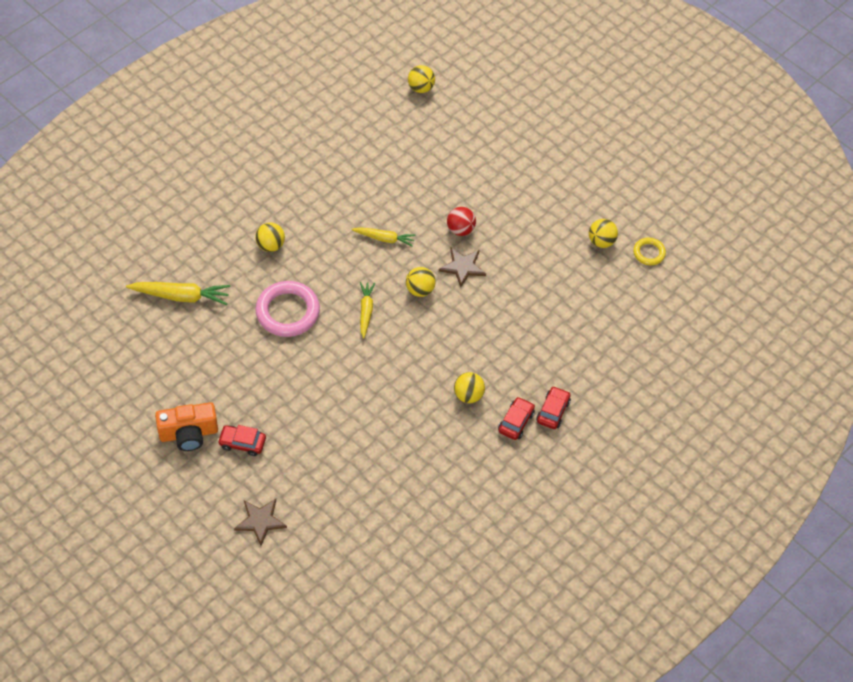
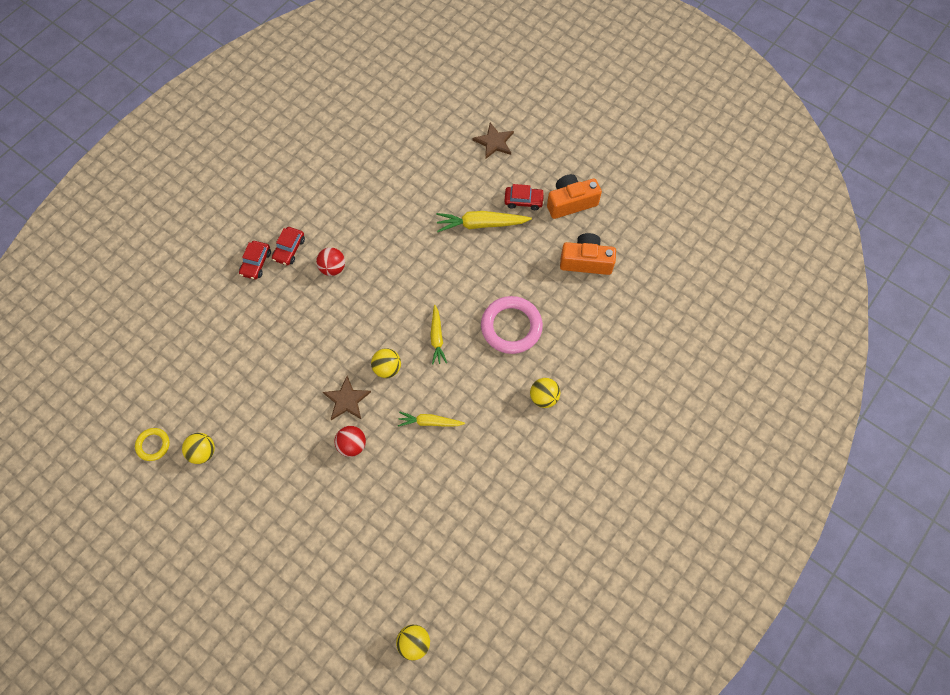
camera: 175 degrees right, 10 degrees up
yellow carrot [126,282,230,305] -> yellow carrot moved to [436,211,532,232]
yellow ball [454,372,485,403] -> red ball [316,247,345,276]
none -> orange camera [560,233,616,275]

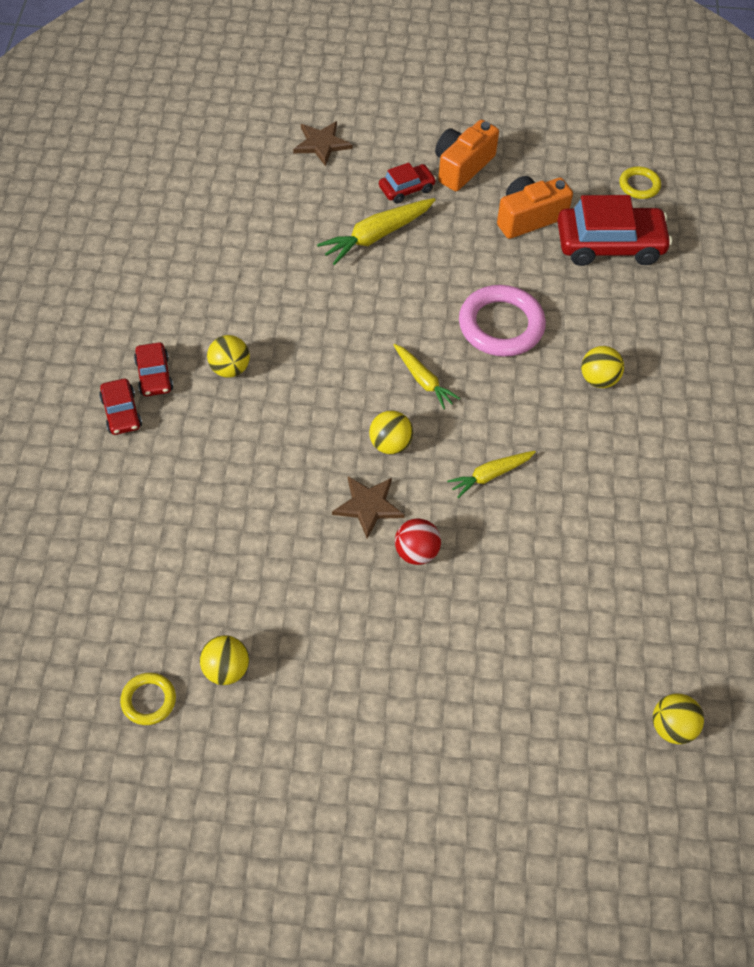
camera: 35 degrees left, 10 degrees down
red ball [316,247,345,276] -> yellow ball [207,335,250,378]
none -> red car [557,195,672,266]
none -> yellow ring [619,166,661,199]

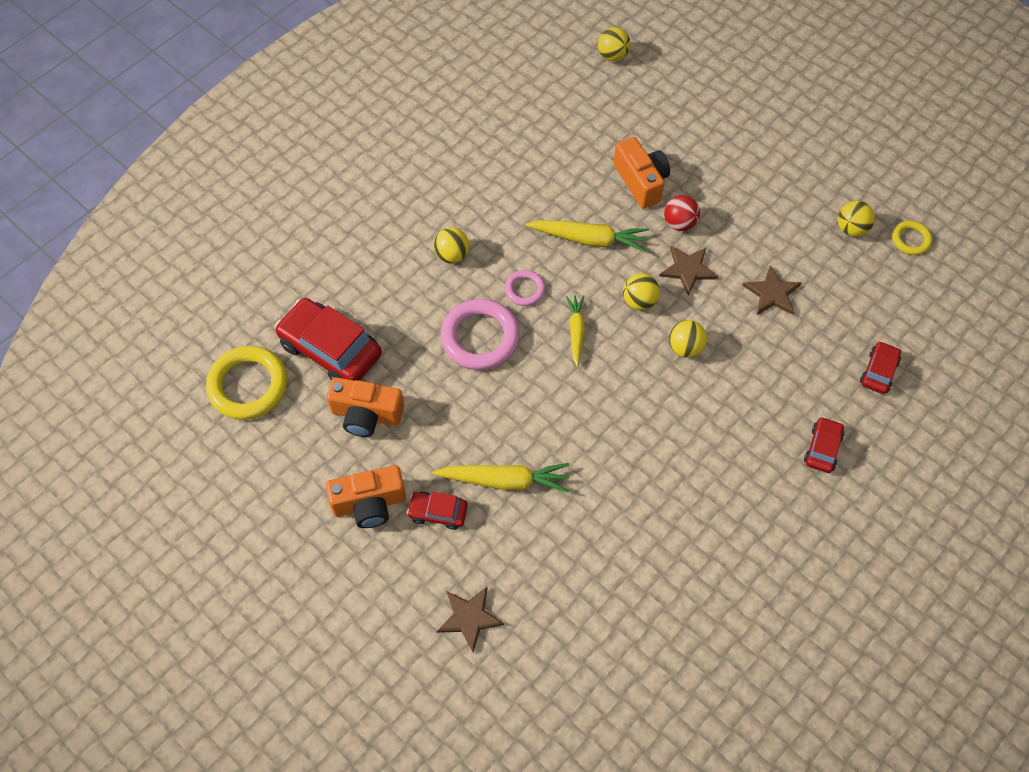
camera: 140 degrees left, 5 degrees up
red car [134,342,173,396] -> red car moved to [860,341,901,394]
yellow ball [207,335,250,378] -> yellow ball moved to [669,320,707,358]
yellow carrot [447,451,536,498] -> yellow carrot [526,220,649,252], size x1.56
yellow ring [619,166,661,199] -> yellow ring [206,346,287,420], size x1.91
none -> pink ring [505,270,545,306]
none -> orange camera [614,137,670,208]
none -> brown star [742,265,801,315]

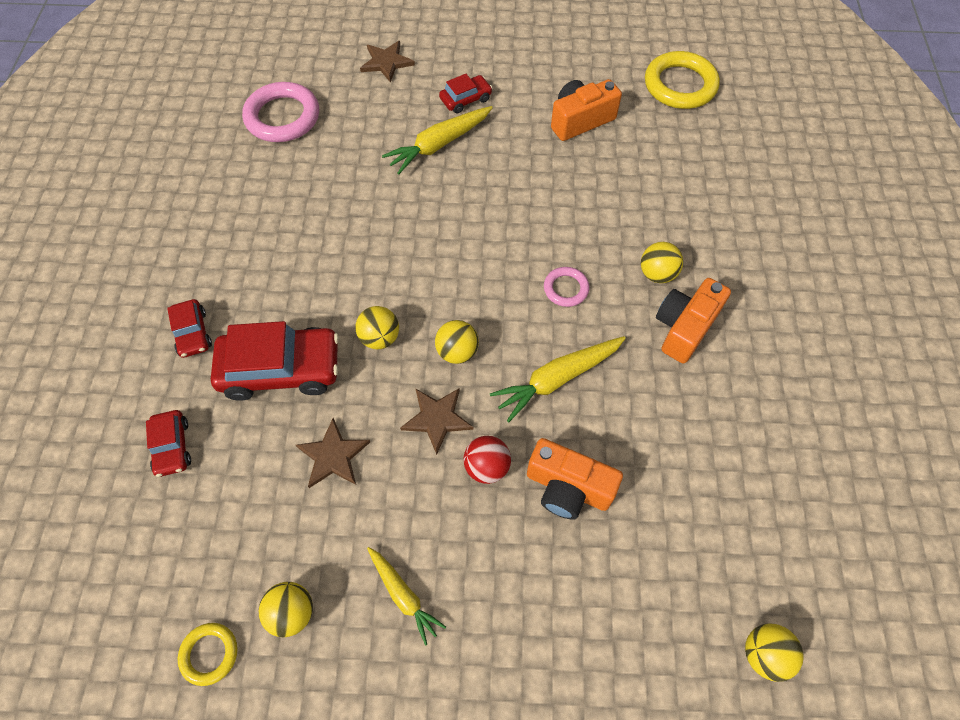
camera: 140 degrees right, 0 degrees up
red car [275,298,382,381] -> red car moved to [211,321,339,401]
orange camera [326,465,406,528] -> orange camera moved to [656,278,731,364]
pink ring [441,299,520,370] -> pink ring moved to [242,82,319,142]
yellow carrot [566,295,585,367] -> yellow carrot moved to [367,547,446,646]

